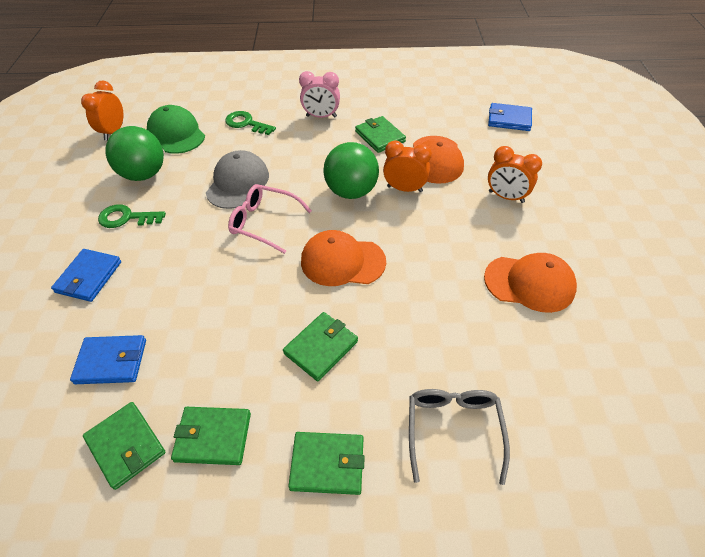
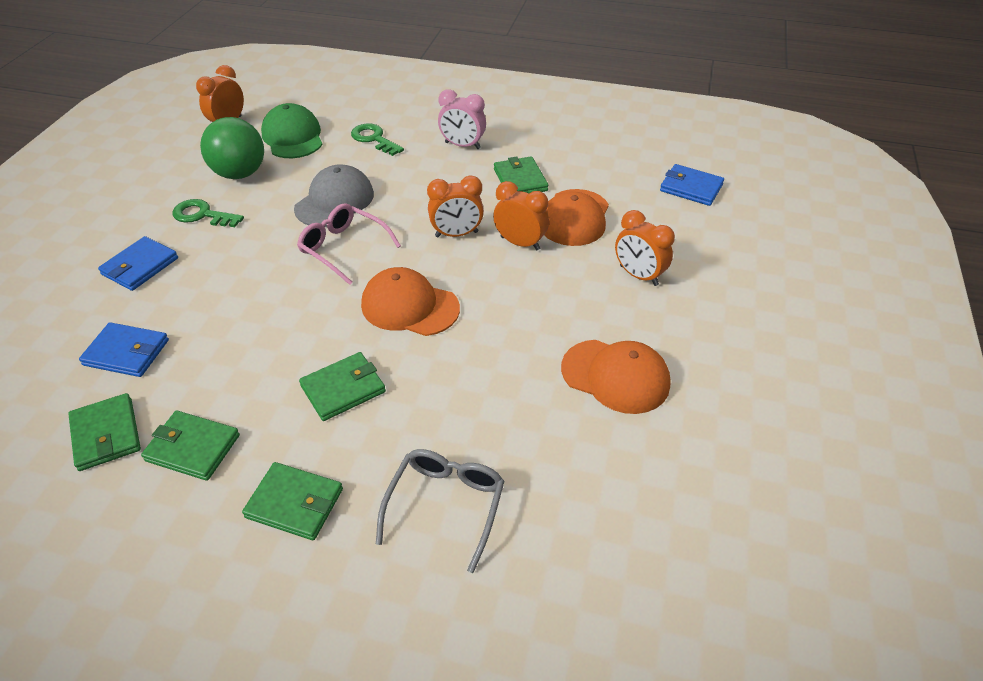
camera: 15 degrees right, 5 degrees down
green ball [323,142,379,199] -> orange clock [427,176,484,237]

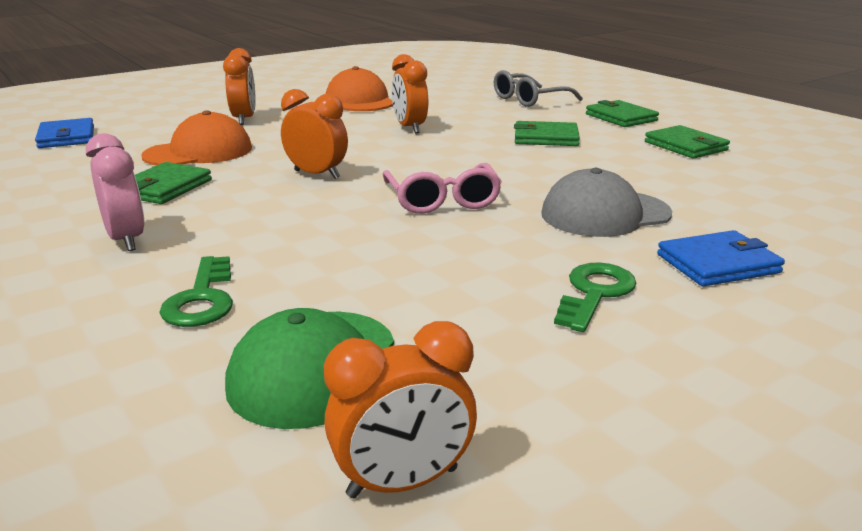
camera: 140 degrees left, 20 degrees down
green wallet [68,393,141,471] -> none
blue wallet [79,322,169,377] -> none
green key [173,199,244,227] -> green key turned 120 degrees counterclockwise [554,263,637,332]
green ball [200,117,264,179] -> none
grey cap [294,164,374,227] -> grey cap moved to [541,168,672,237]
orange cap [361,267,460,336] -> none
orange clock [493,181,549,250] -> orange clock moved to [392,54,428,134]

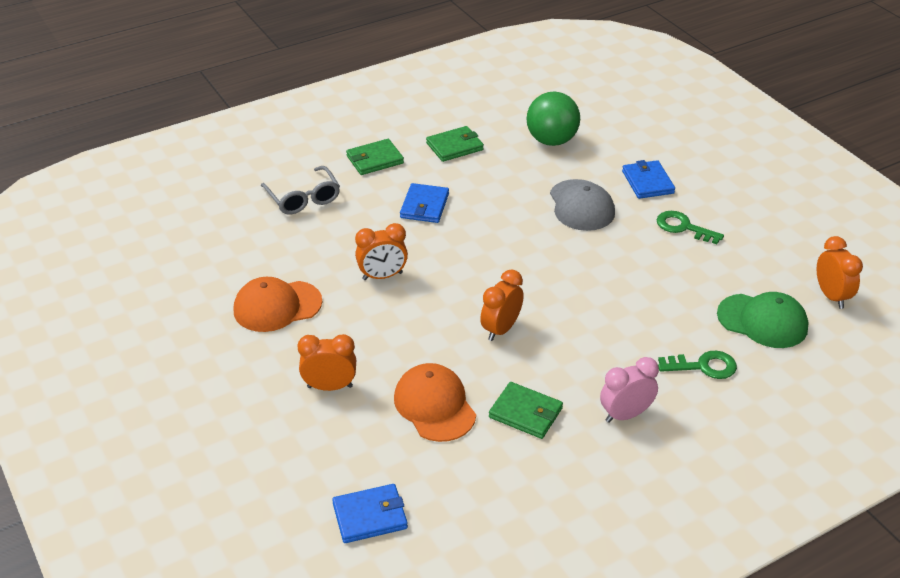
camera: 85 degrees left, 15 degrees up
pink glasses [383,163,502,214] -> none
green wallet [514,121,580,146] -> blue wallet [400,183,449,223]
none -> green ball [527,92,580,146]

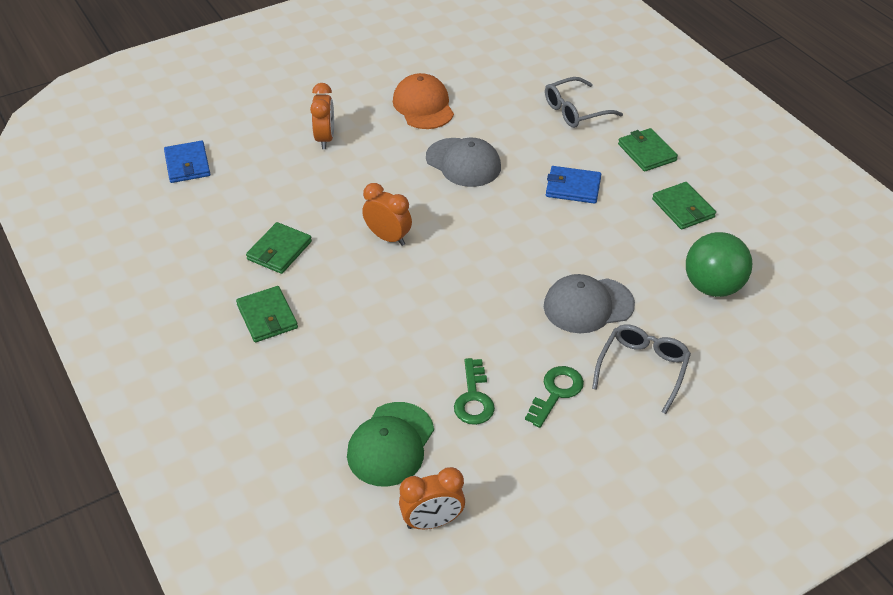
camera: 90 degrees right, 5 degrees up
orange clock [355,223,408,280] -> grey cap [426,138,501,187]
orange cap [394,363,476,442] -> none
pink clock [600,357,659,423] -> green wallet [236,286,298,342]
blue wallet [622,160,675,199] -> grey glasses [592,325,691,414]
green key [658,351,737,379] -> green key moved to [454,358,495,425]

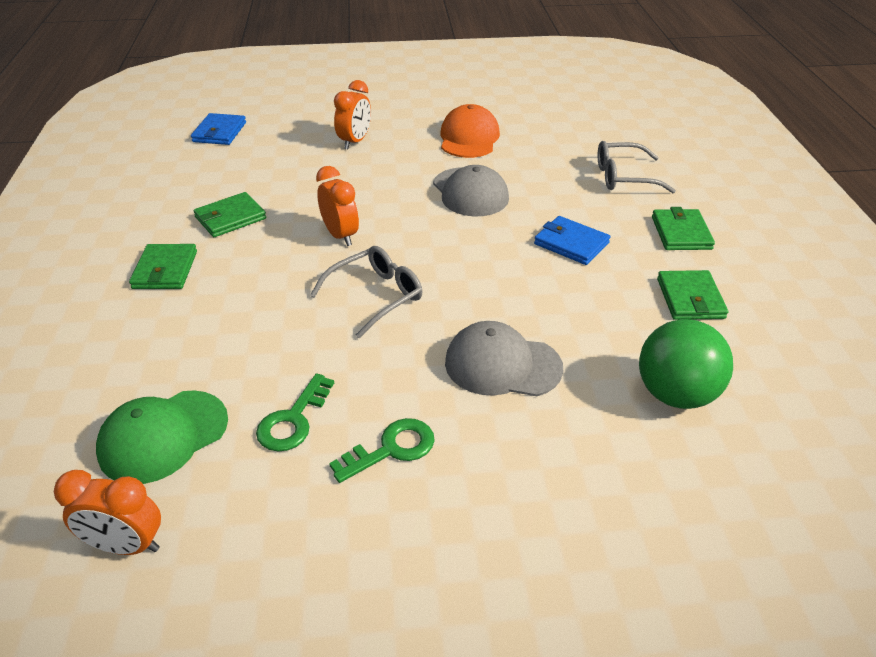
camera: 25 degrees right, 5 degrees down
grey glasses [592,325,691,414] -> grey glasses moved to [310,246,422,338]

